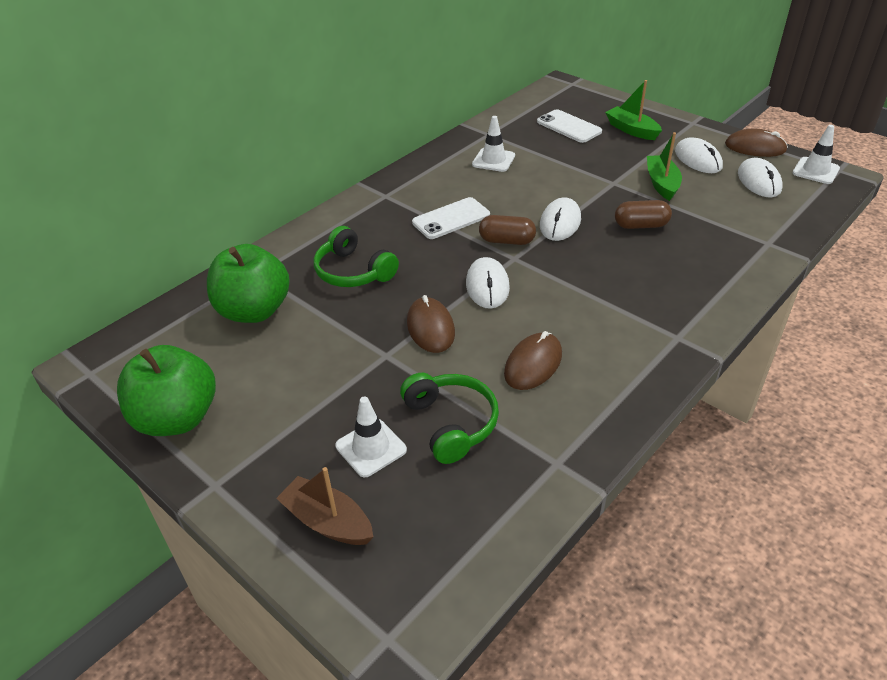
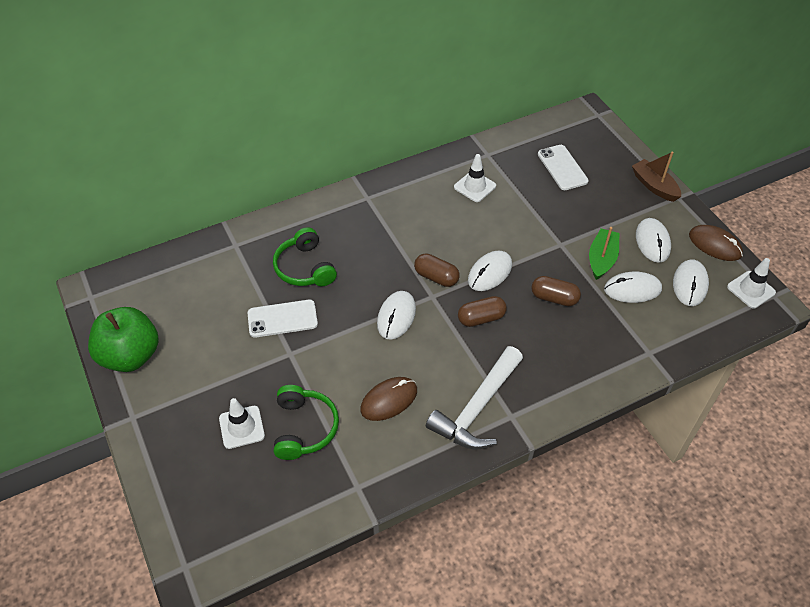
camera: 20 degrees right, 10 degrees up
green apple [207,244,290,323] -> none
brown boat [276,467,373,545] -> brown boat moved to [632,151,681,202]
brown mouse [407,295,455,353] -> none
white phone [412,197,490,239] -> white phone moved to [248,300,318,338]
green boat [605,80,662,140] -> none
none -> white hammer [426,346,523,450]
none -> brown capsule [458,296,507,327]
none -> white mouse [604,272,662,303]

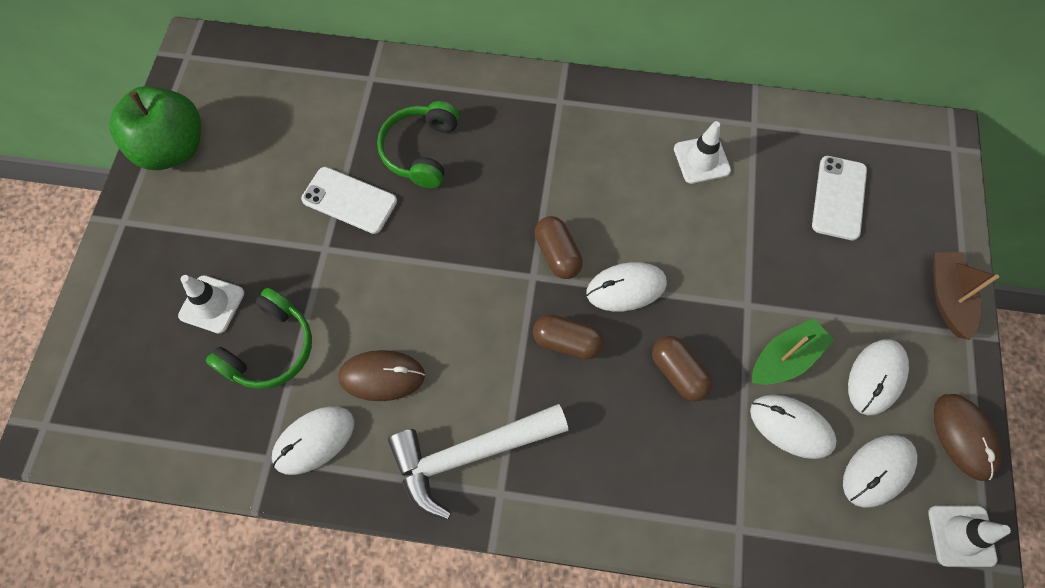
camera: 35 degrees right, 15 degrees up
white mouse [377,291,416,340] -> white mouse moved to [272,406,354,475]

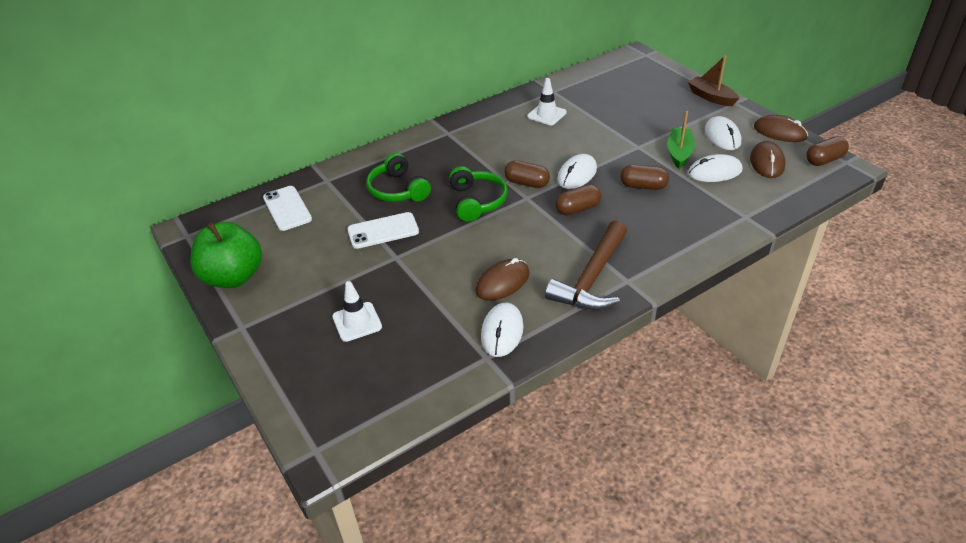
camera: 40 degrees left, 25 degrees down
green headphones [206,288,312,389] -> green headphones moved to [449,166,508,222]
white hammer [388,404,569,520] -> brown hammer [545,220,627,310]
white phone [812,156,867,240] -> white phone moved to [263,186,312,231]
white mouse [843,435,917,508] -> brown mouse [750,141,786,178]
white traffic cone [928,506,1011,567] -> brown capsule [806,136,849,166]

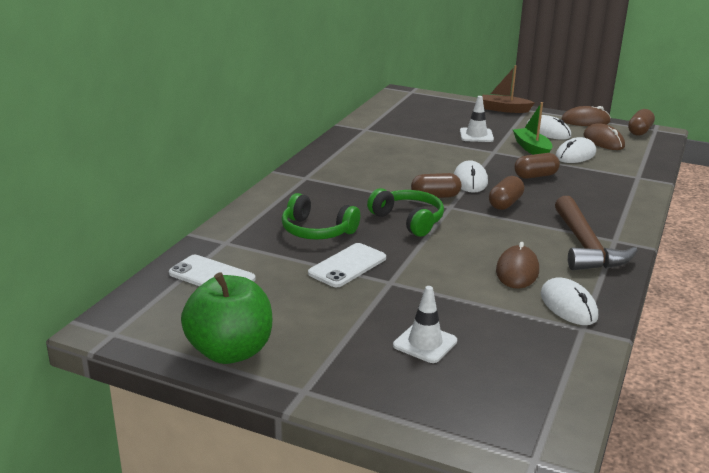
camera: 35 degrees left, 15 degrees down
white traffic cone [527,78,567,125] -> white traffic cone moved to [460,96,494,142]

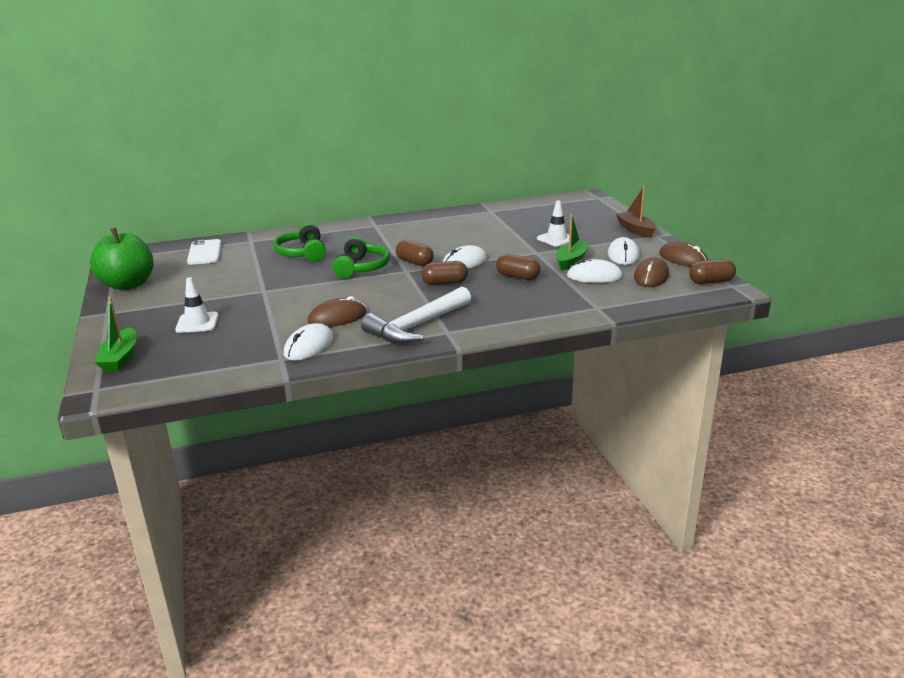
camera: 50 degrees right, 0 degrees up
white phone [308,243,386,287] -> none
brown hammer [555,196,638,270] -> white hammer [361,286,471,344]
none -> green boat [94,297,137,372]

